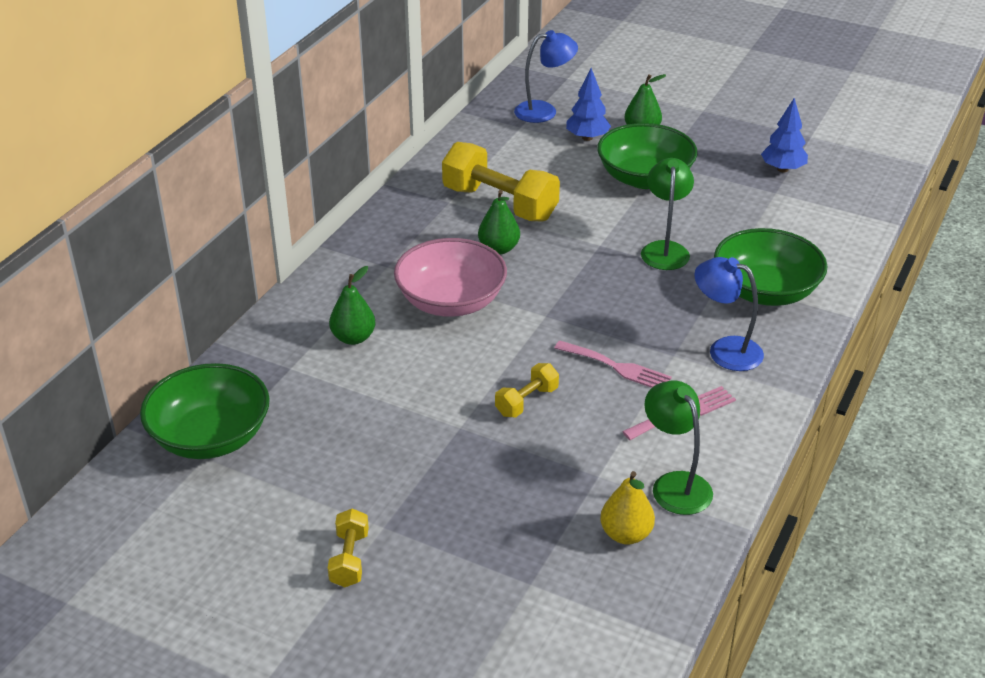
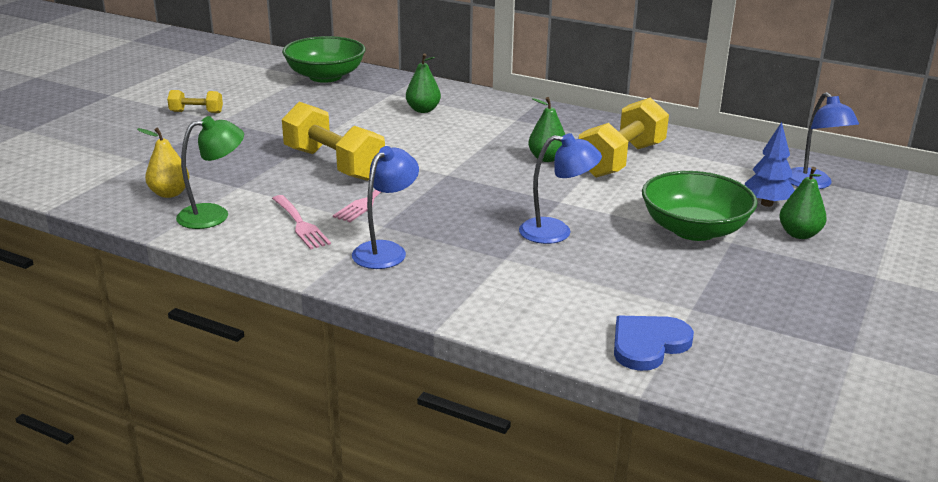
camera: 90 degrees right, 10 degrees down
pink bowl [394,238,507,317] -> none
yellow dumbbell [495,363,559,417] -> yellow dumbbell [282,102,385,181], size x2.03
green lamp [641,158,694,270] -> blue lamp [519,133,602,244]
green bowl [714,228,828,306] -> none
blue tree [761,98,808,172] -> none
none -> blue heart [614,316,694,371]

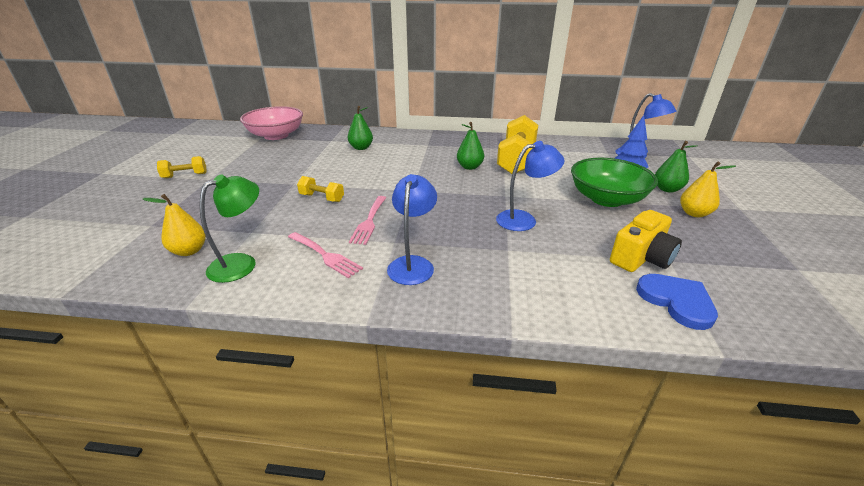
camera: 20 degrees left, 5 degrees up
green bowl [282,36,366,83] -> pink bowl [240,106,303,140]
yellow dumbbell [282,102,385,181] -> yellow dumbbell [297,176,344,202], size x0.49
blue heart [614,316,694,371] -> blue heart turned 120 degrees clockwise [636,274,718,330]
none -> yellow camera [610,210,682,272]
none -> yellow pear [680,162,736,217]

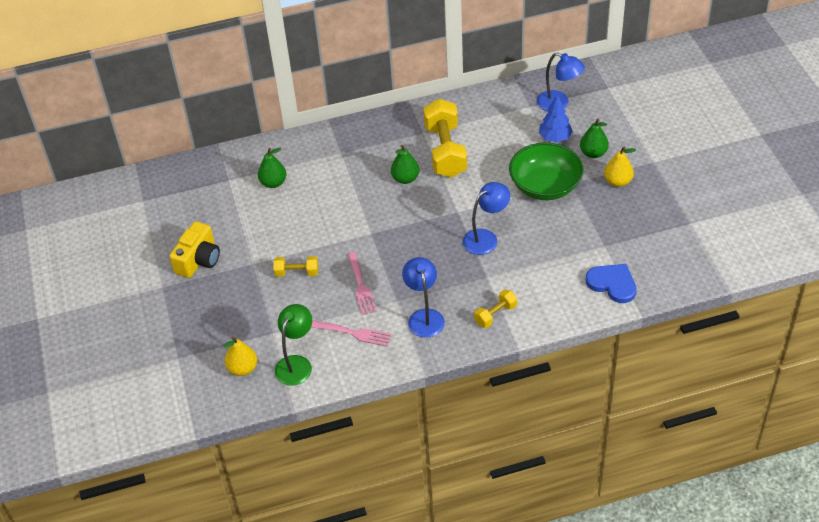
camera: 20 degrees left, 15 degrees up
yellow dumbbell [157,156,207,178] -> yellow dumbbell moved to [474,289,517,328]
pink bowl [240,106,303,140] -> none
yellow camera [610,210,682,272] -> yellow camera moved to [169,221,220,278]

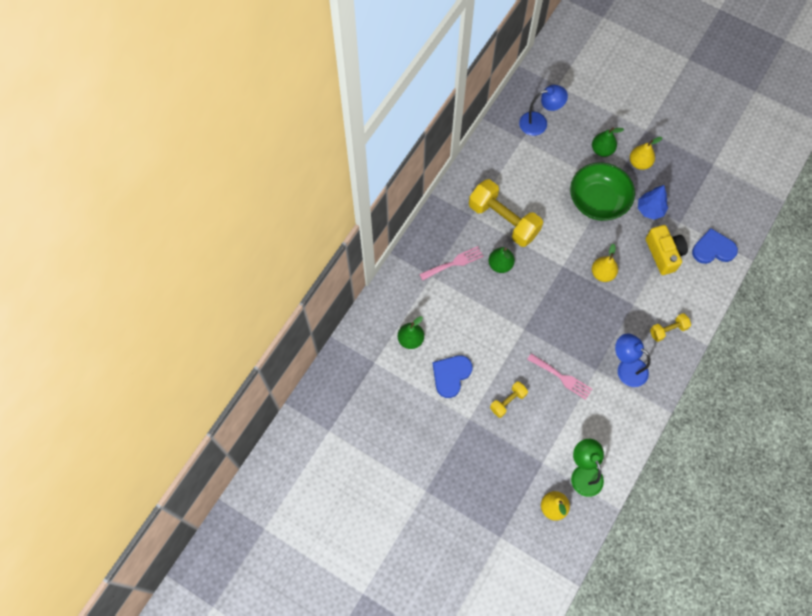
camera: 45 degrees left, 20 degrees up
yellow camera [169,221,220,278] -> yellow camera moved to [646,225,688,275]
pink fork [311,320,391,347] -> pink fork moved to [419,246,484,281]
blue lamp [463,182,510,255] -> yellow pear [592,244,618,282]
yellow dumbbell [474,289,517,328] -> yellow dumbbell turned 60 degrees clockwise [650,313,691,342]
blue tree [539,94,573,142] -> blue tree moved to [638,185,668,220]
none -> blue heart [433,355,473,398]

